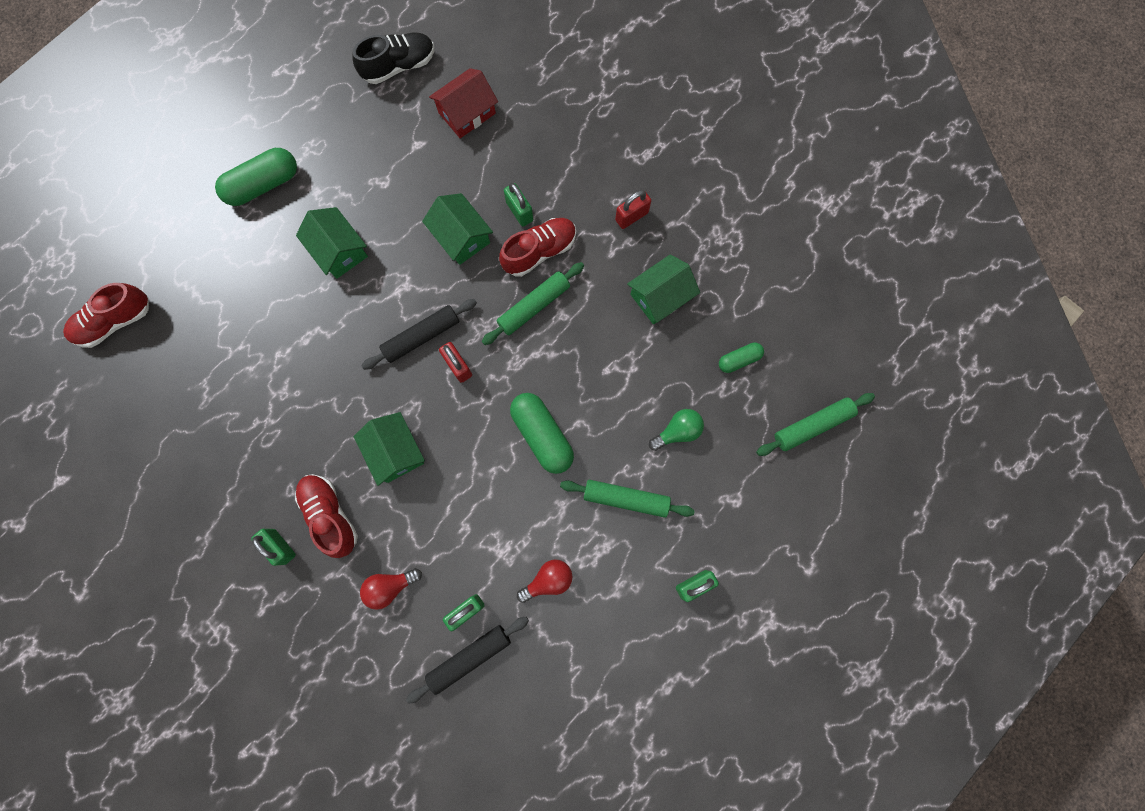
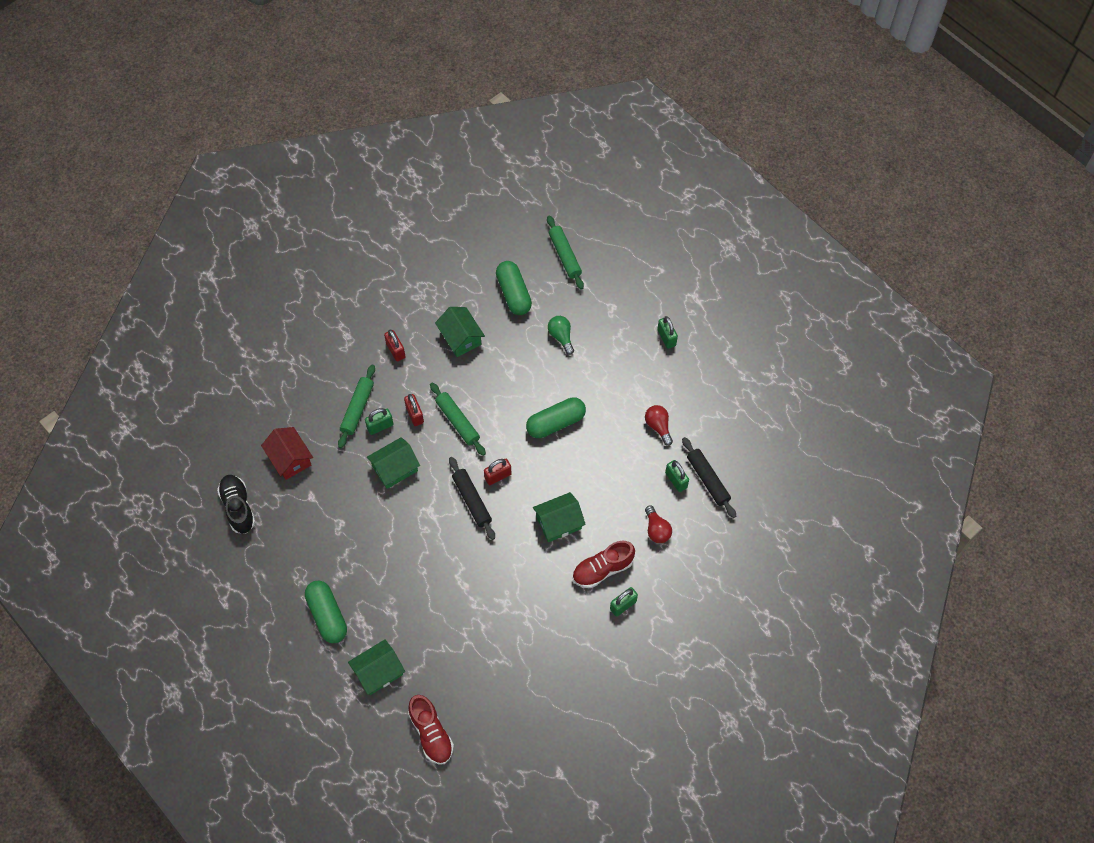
camera: 85 degrees left, 15 degrees down
green house [296,207,368,279] -> green house moved to [348,639,405,695]
red shoe [499,218,576,277] -> red padlock [404,394,424,426]
green rolling pin [560,480,695,518] -> green rolling pin moved to [338,365,375,448]
green capsule [719,342,764,373] -> green capsule [496,261,532,315], size x1.80

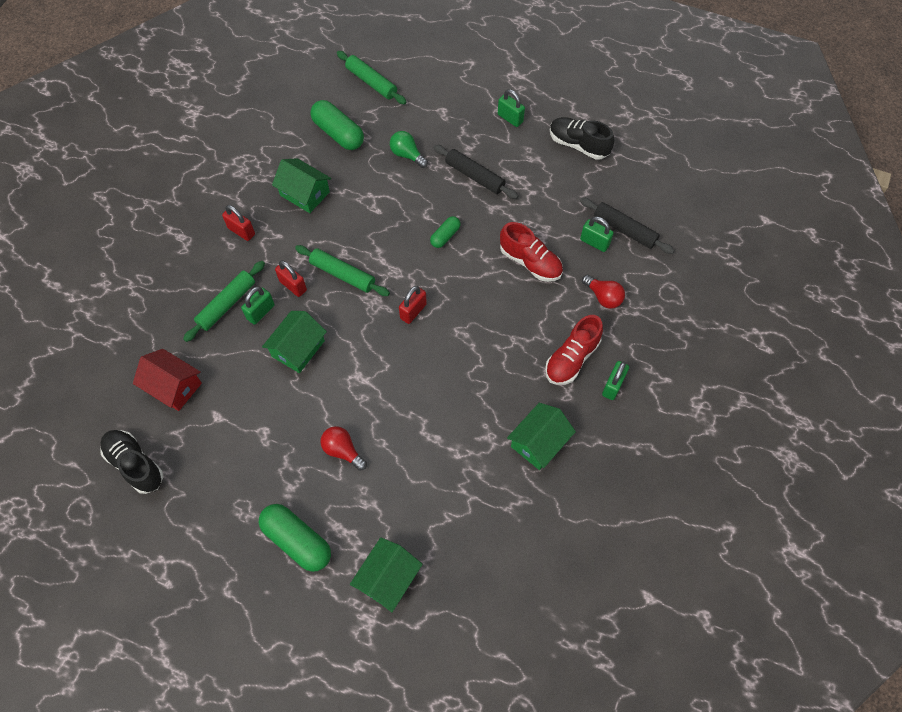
camera: 25 degrees left, 0 degrees up
green rolling pin [338,365,375,448] -> green rolling pin turned 45 degrees clockwise [183,261,265,342]
red shoe [408,695,454,764] -> red shoe moved to [500,222,563,282]
black rolling pin [449,457,495,540] -> black rolling pin moved to [433,145,518,199]
green capsule [526,397,586,438] -> green capsule [430,216,461,248], size x0.55
green house [533,492,586,542] -> green house moved to [507,403,576,470]
red light bulb [645,405,673,446] -> red light bulb moved to [320,426,367,471]
none -> black shoe [550,117,614,160]

